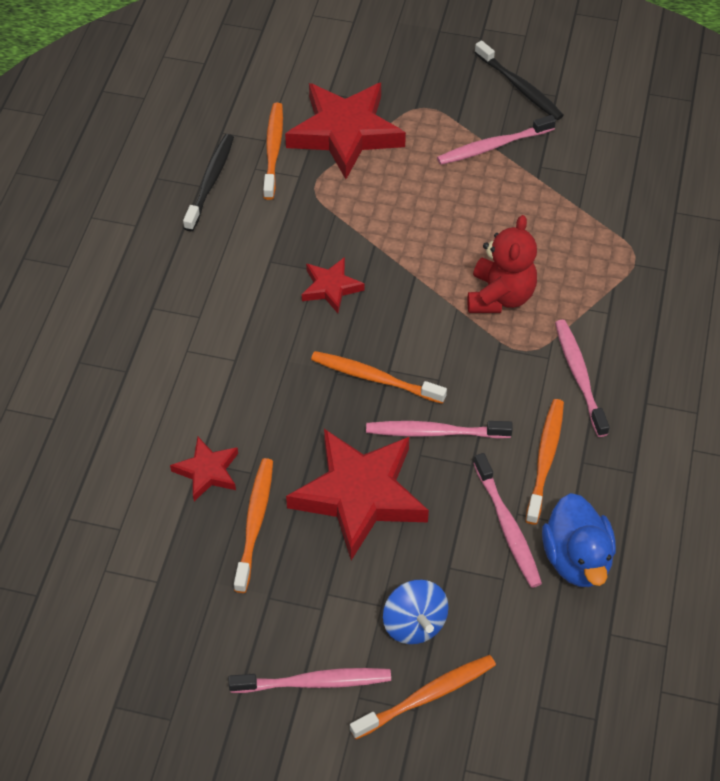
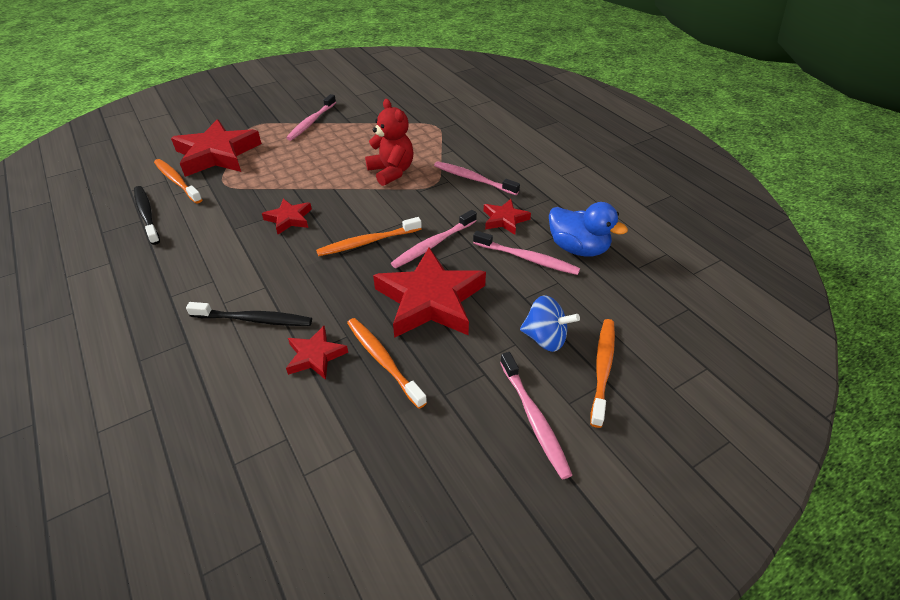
camera: 45 degrees left, 10 degrees down
pink toothbrush [228,668,391,693] -> pink toothbrush turned 120 degrees clockwise [500,352,572,479]
black toothbrush [475,40,564,120] -> black toothbrush moved to [186,302,312,326]
orange toothbrush [525,399,564,524] -> red star [484,199,531,235]

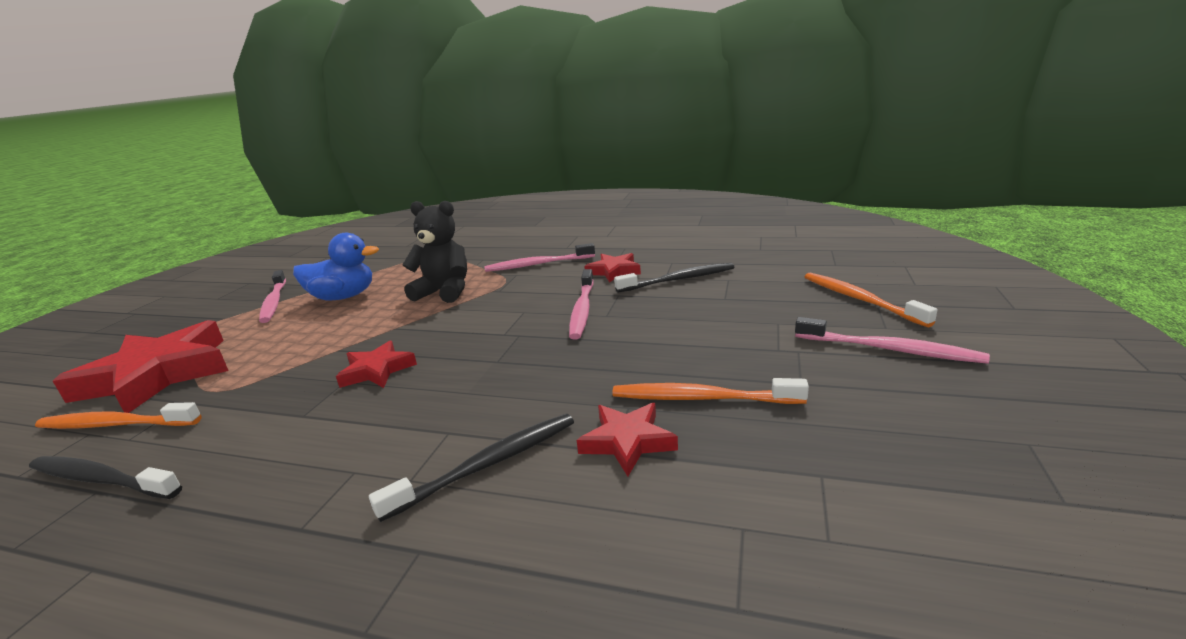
camera: 40 degrees left, 20 degrees down
orange toothbrush [316,217,422,256] -> none
red teddy bear [365,99,413,186] -> black teddy bear [402,201,467,303]
red star [373,247,486,338] -> none
pink toothbrush [473,231,580,275] -> black toothbrush [614,263,735,293]
blue spinning top [520,295,580,352] -> none
blue duck [549,202,628,257] -> blue duck moved to [293,233,379,301]

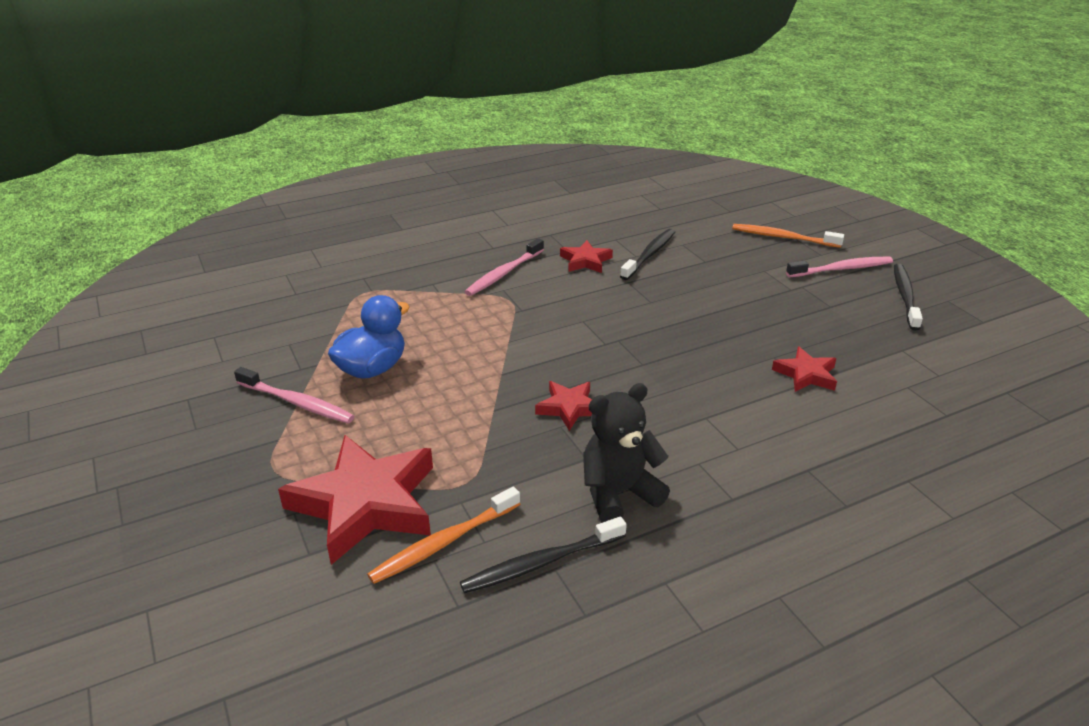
camera: 45 degrees left, 10 degrees up
black toothbrush [369,414,574,522] -> black toothbrush moved to [894,264,923,330]
black teddy bear [402,201,467,303] -> black teddy bear moved to [583,383,670,522]
pink toothbrush [569,269,594,340] -> none
orange toothbrush [612,378,809,404] -> none

